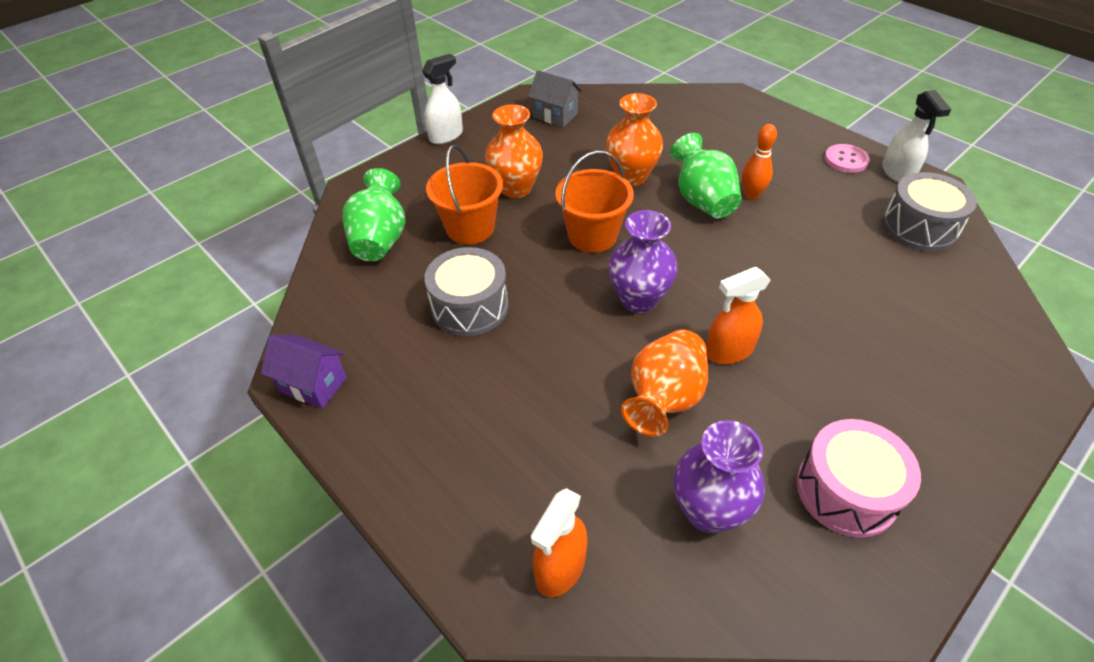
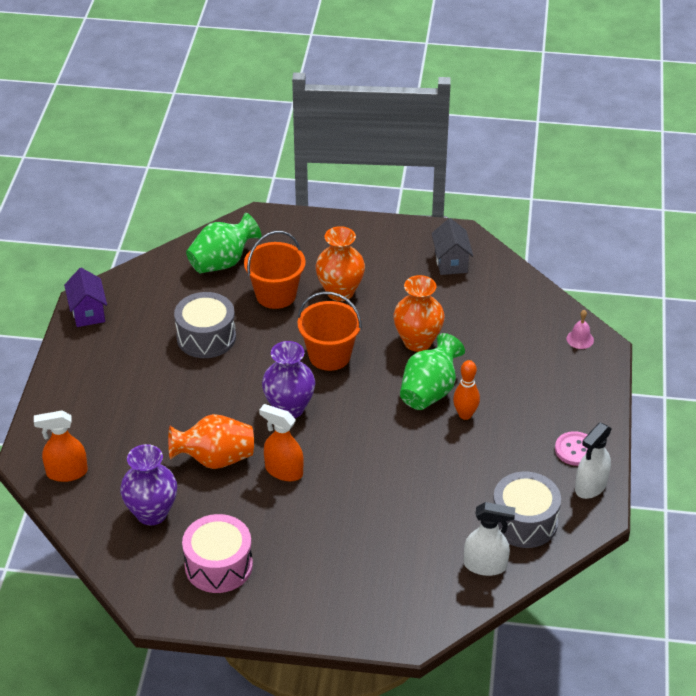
camera: 50 degrees right, 5 degrees down
white spray bottle [422,54,463,144] -> white spray bottle moved to [464,502,515,576]
none -> pink bell [567,310,594,349]

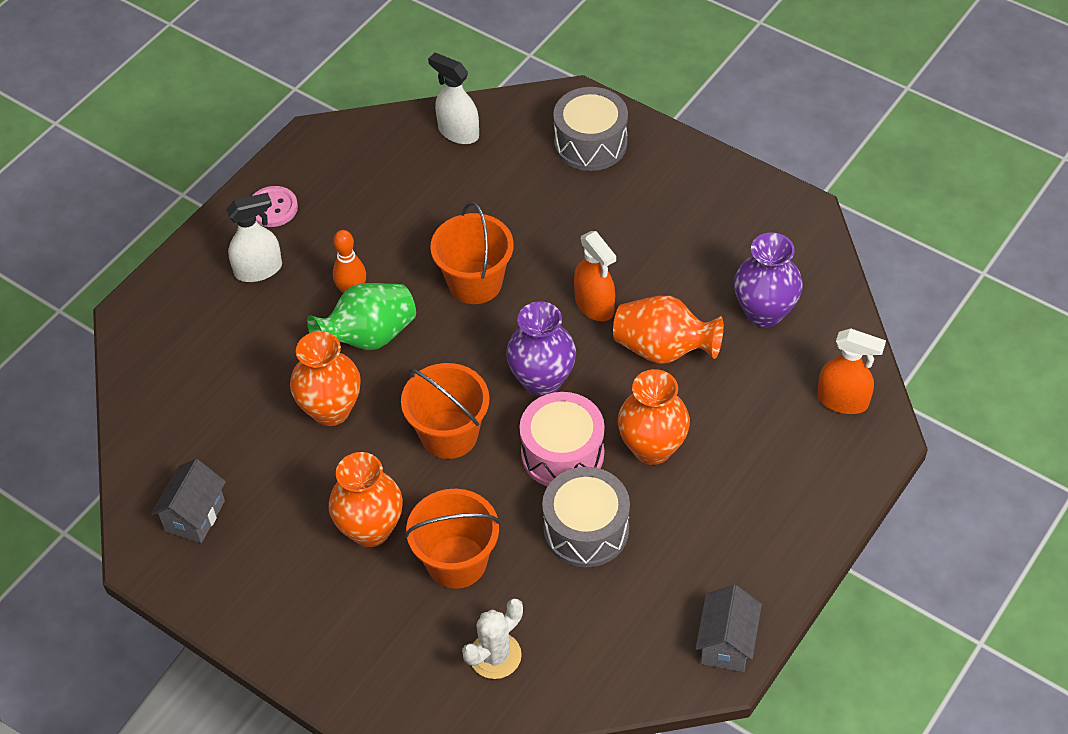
camera: 150 degrees left, 10 degrees up
purple house [64,268,107,327] -> grey house [695,585,762,672]
pink drum [182,514,253,593] -> pink drum moved to [520,392,605,487]
green vase [186,213,262,273] -> white cactus [462,598,523,679]
grey drum [493,472,561,548] -> grey drum moved to [553,87,628,171]
pink bell [567,310,594,349] -> none
white spray bottle [575,423,612,499] -> white spray bottle moved to [226,192,282,282]
none -> orange bucket [430,202,514,304]
none -> orange vase [618,369,690,465]

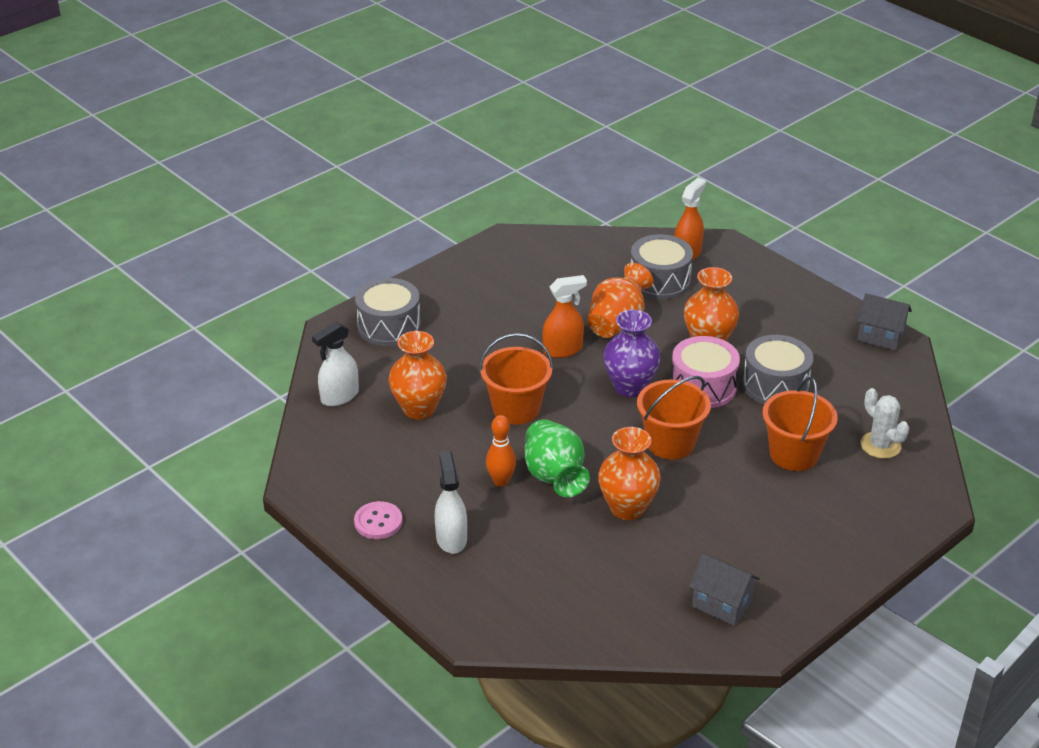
camera: 80 degrees left, 15 degrees down
orange vase [329,452,403,547] -> orange vase moved to [389,331,447,420]
purple vase [734,232,803,328] -> none
none -> grey drum [631,234,693,299]

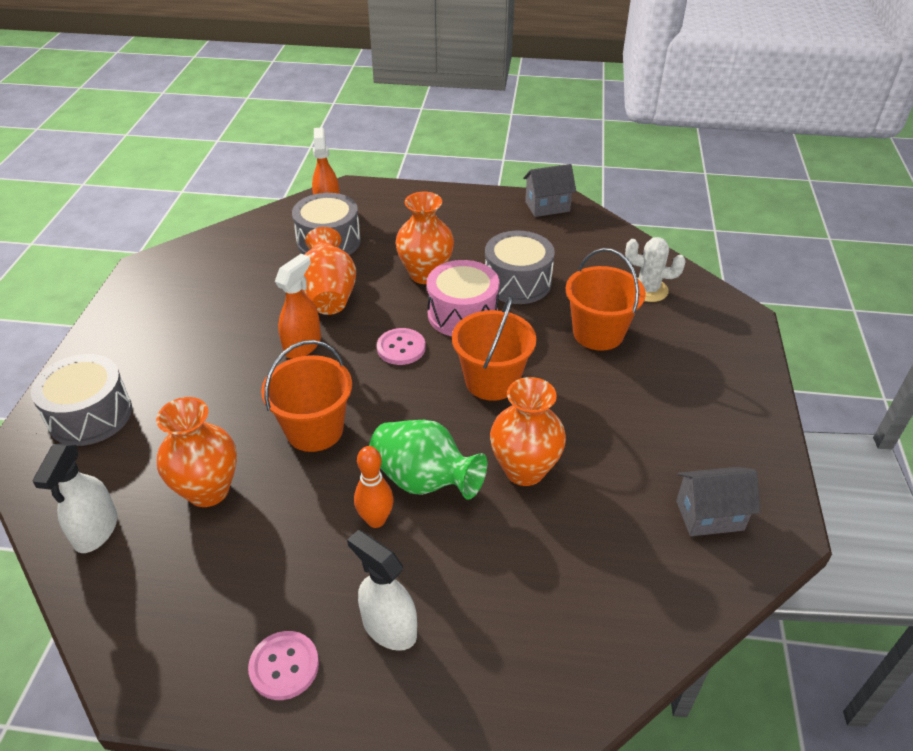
camera: 40 degrees left, 5 degrees up
purple vase [603,310,661,397] -> pink button [377,328,425,365]

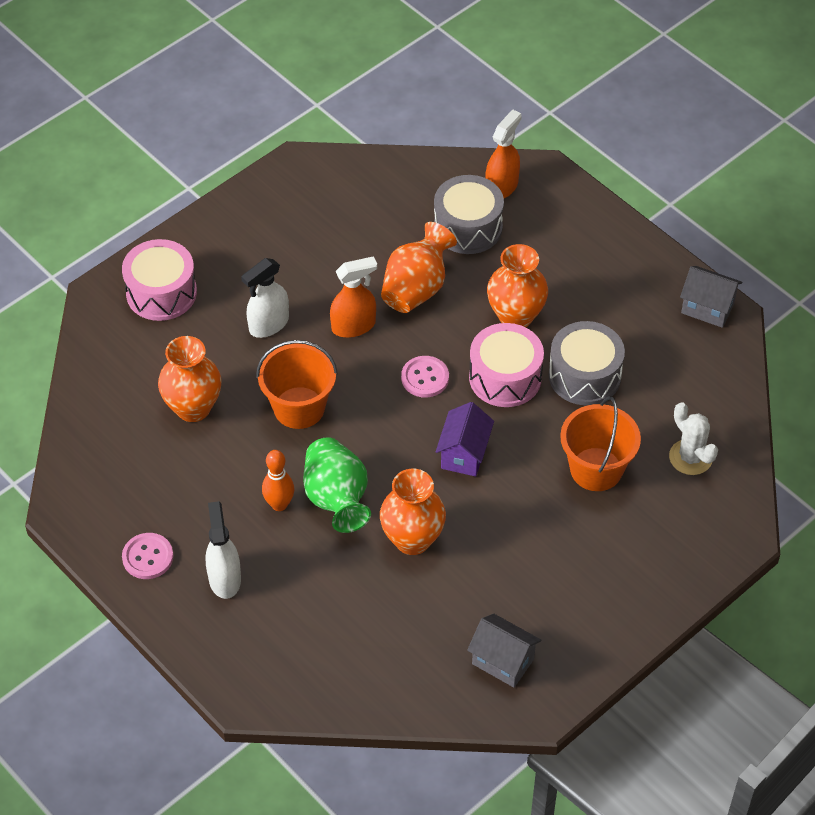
camera: 40 degrees right, 10 degrees up
grey drum [31,354,132,446] -> pink drum [122,239,197,321]
white spray bottle [32,443,117,553] -> white spray bottle moved to [241,258,289,338]
orange bucket [452,297,536,401] -> purple house [436,402,494,477]

